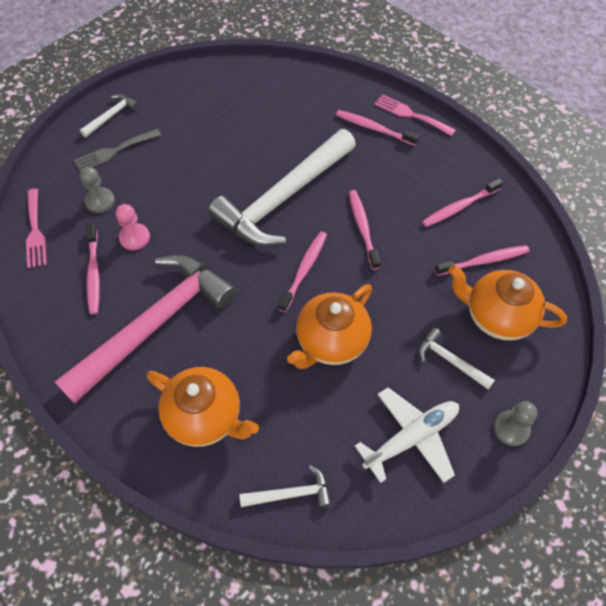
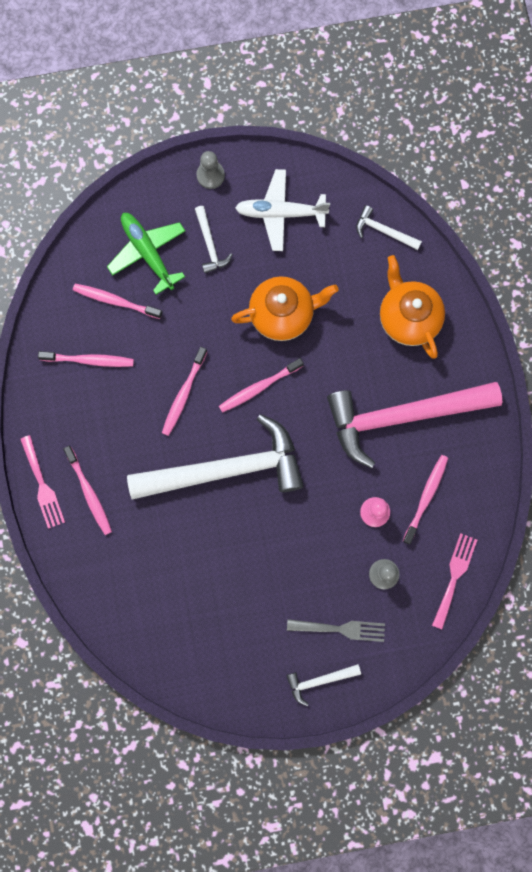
camera: 145 degrees left, 20 degrees up
orange teapot [448,265,567,341] -> green plane [107,213,185,295]

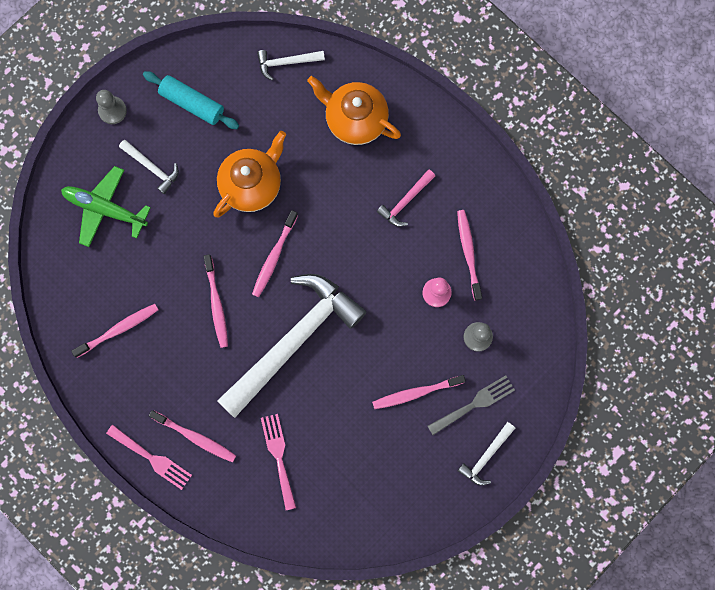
camera: 35 degrees left, 0 degrees up
pink toothbrush [73,284,163,319] -> pink toothbrush moved to [372,375,466,409]
white plane [235,169,330,251] -> turquoise rolling pin [143,71,239,129]
pink hammer [327,382,502,468] -> pink hammer [377,170,435,227], size x0.41
pink fork [432,533,477,629] -> pink fork moved to [261,414,296,510]

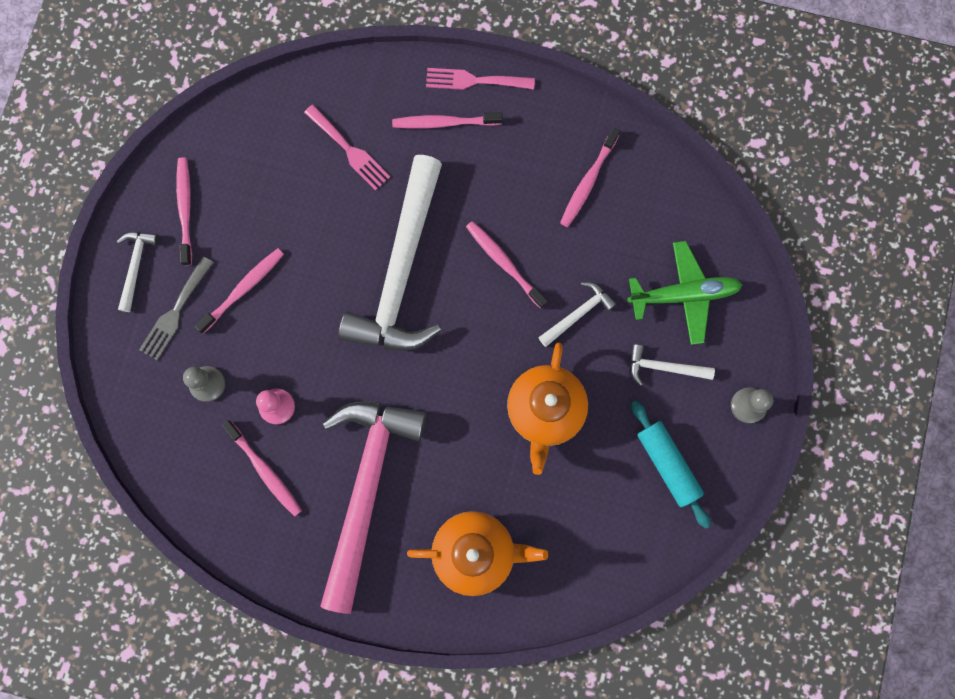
camera: 150 degrees right, 0 degrees up
turquoise rolling pin [143,71,239,129] -> turquoise rolling pin turned 60 degrees clockwise [631,401,711,529]
pink toothbrush [252,210,298,297] -> pink toothbrush moved to [176,157,192,266]
white hammer [257,50,325,81] -> white hammer moved to [538,282,617,347]
pink hammer [377,170,435,227] -> pink hammer [320,402,426,614], size x2.42

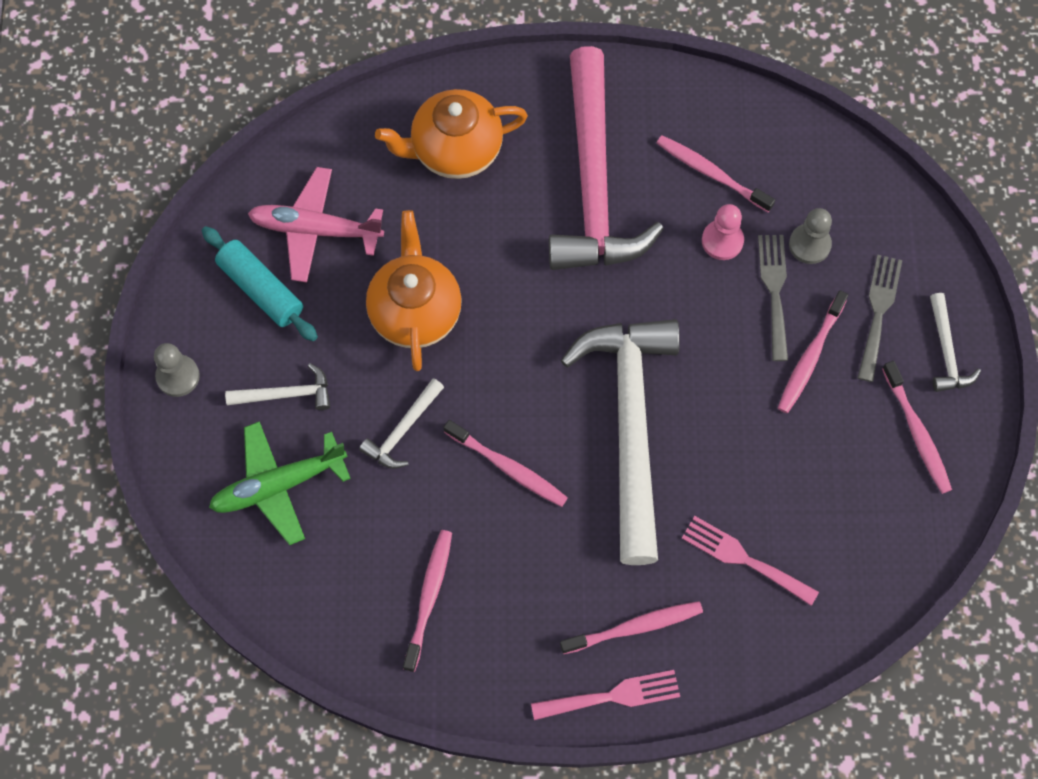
camera: 165 degrees right, 10 degrees down
none -> pink plane [248,167,384,282]
none -> grey fork [758,235,788,361]

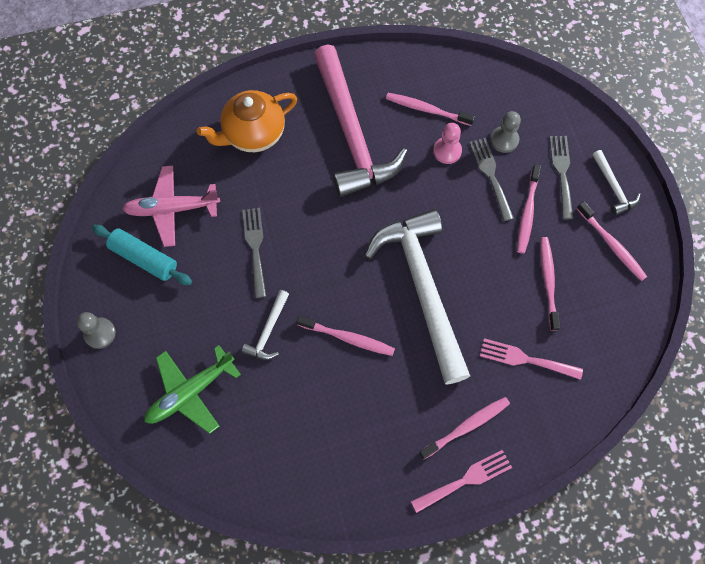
camera: 15 degrees left, 0 degrees up
white hammer [225,363,330,410] -> none
orange teapot [366,210,462,371] -> grey fork [242,208,266,298]
pink toothbrush [403,530,452,672] -> pink toothbrush moved to [540,237,560,331]

